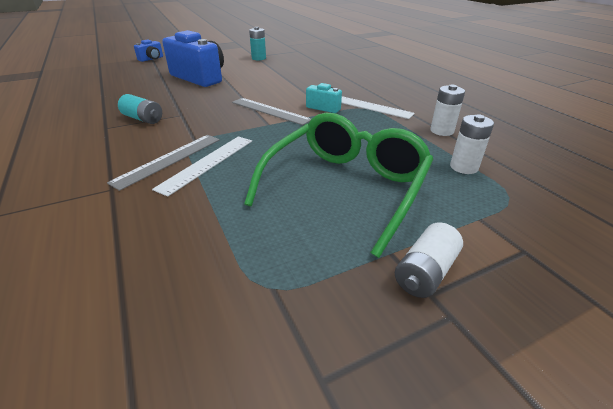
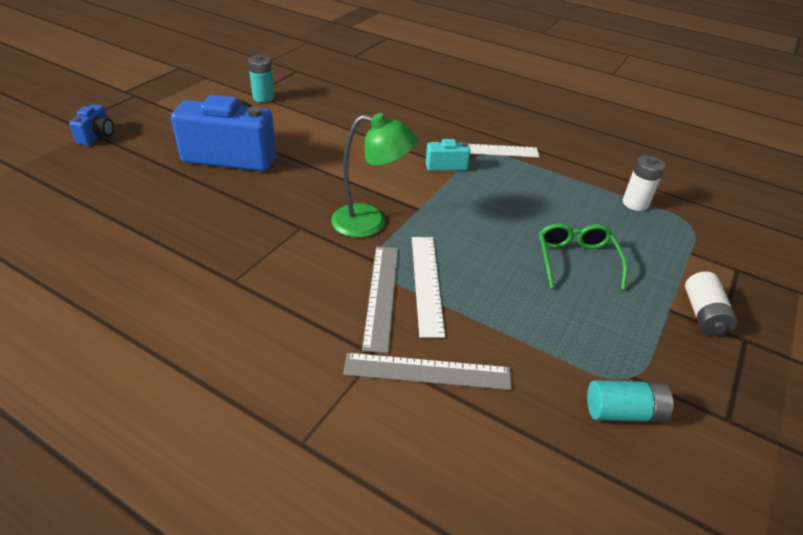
camera: 35 degrees left, 5 degrees up
turquoise battery [118,94,162,124] -> turquoise battery moved to [587,380,673,422]
grey ruler [232,98,311,125] -> grey ruler moved to [343,353,512,390]
green glasses [244,113,434,258] -> green glasses [539,223,628,290], size x0.54
white battery [430,84,465,136] -> none
none -> green lamp [331,113,417,238]

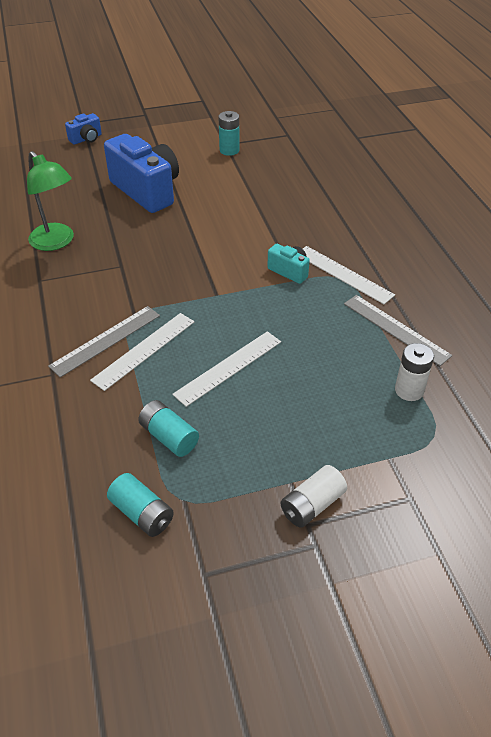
camera: 45 degrees right, 5 degrees up
green lamp [331,113,417,238] -> green lamp moved to [27,151,74,251]
grey ruler [343,353,512,390] -> grey ruler moved to [344,295,452,366]
green glasses [539,223,628,290] -> none
none -> turquoise battery [138,400,199,457]
none -> white ruler [172,331,281,407]

